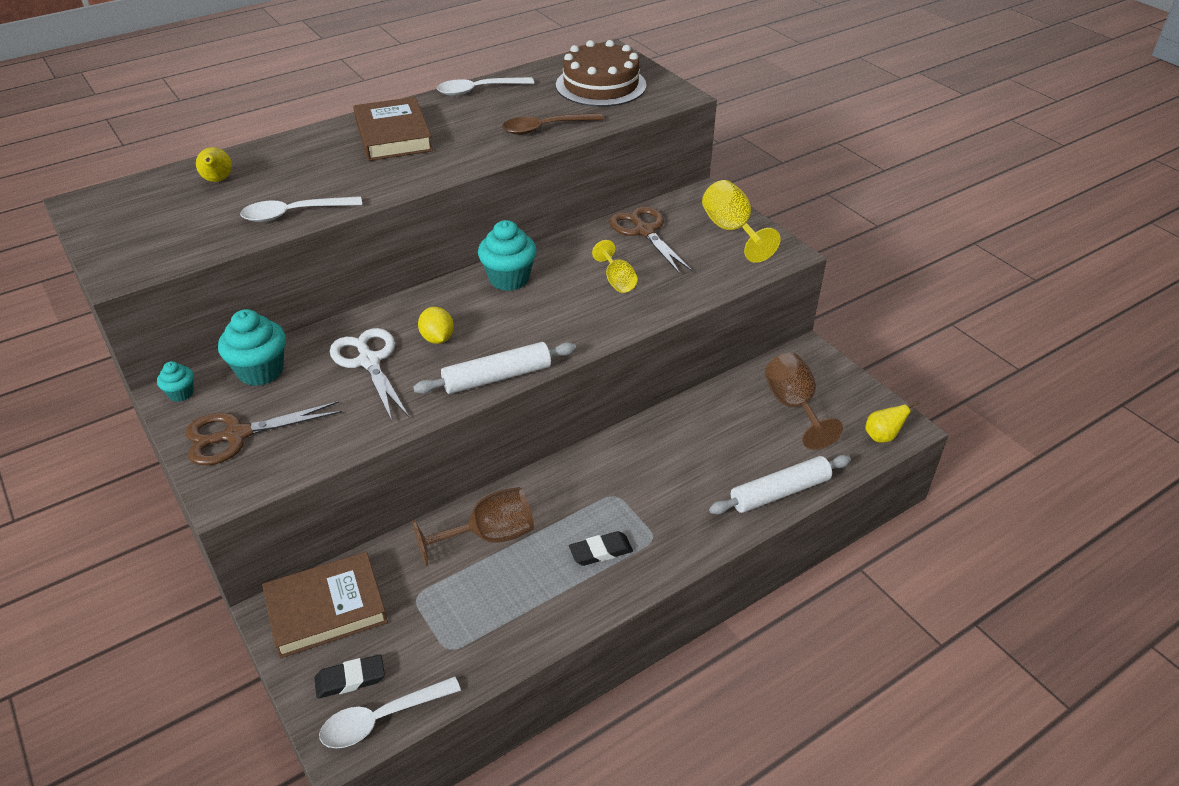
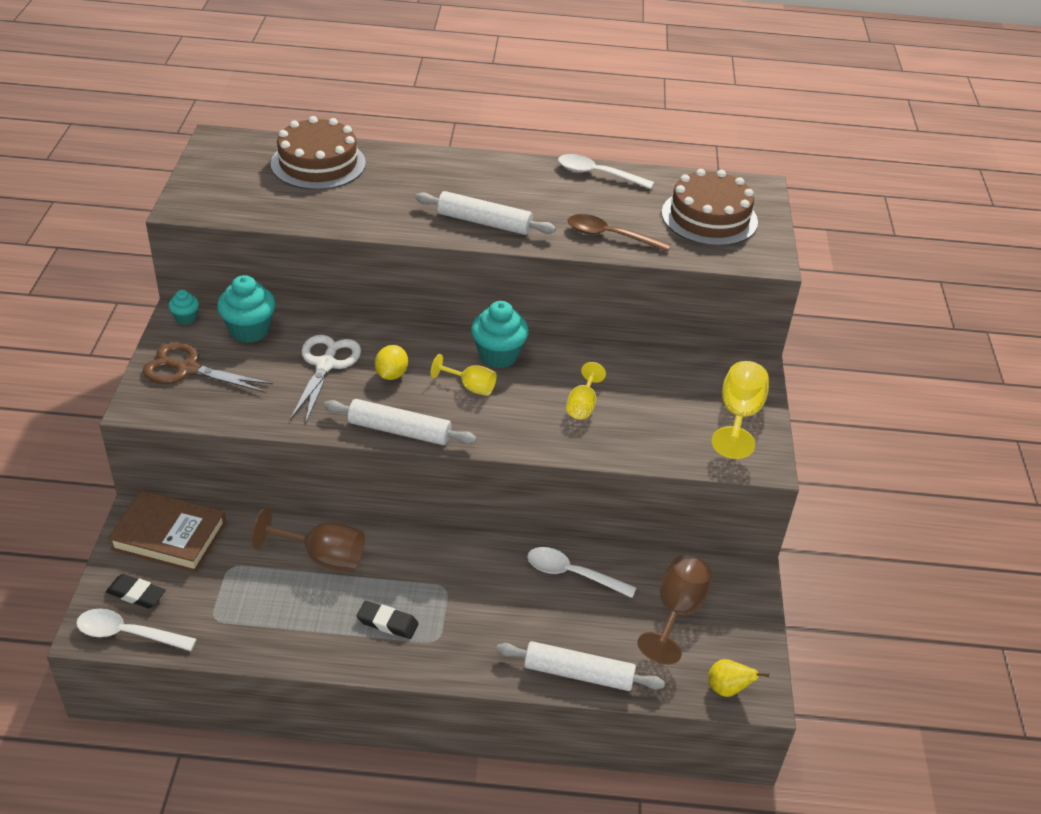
camera: 35 degrees right, 0 degrees up
yellow pear [196,147,232,182] -> brown cake [271,116,366,190]
white spoon [240,196,362,222] -> white spoon moved to [527,547,636,598]
brown book [353,97,433,161] -> none
brown scissors [609,206,693,274] -> none
none -> white rolling pin [415,191,556,235]
none -> yellow goblet [431,354,497,396]

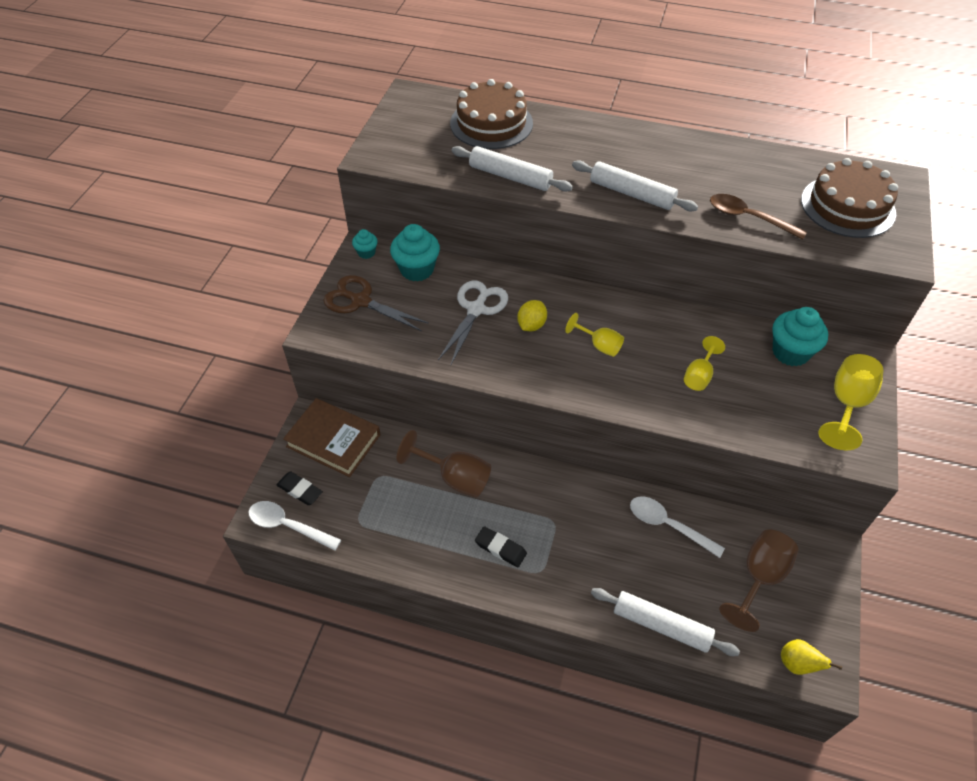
camera: 15 degrees right, 10 degrees up
white rolling pin [324,399,477,445] -> white rolling pin moved to [451,146,573,192]
turquoise cupcake [471,301,529,368] -> turquoise cupcake moved to [772,307,828,366]
white spoon [558,154,654,189] -> none

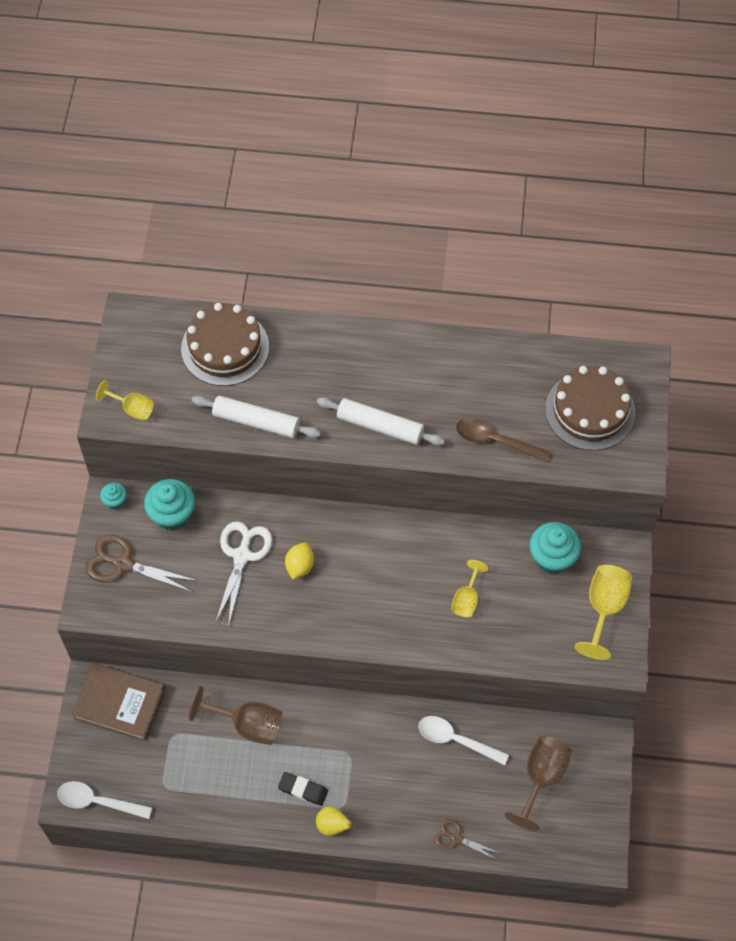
camera: 10 degrees left, 10 degrees up
black eraser [276,472,323,505] -> none
yellow goblet [565,313,624,357] -> yellow goblet moved to [96,380,154,421]
white rolling pin [591,588,740,656] -> brown scissors [435,819,499,860]
yellow pear [781,639,842,675] -> yellow pear moved to [316,806,358,836]

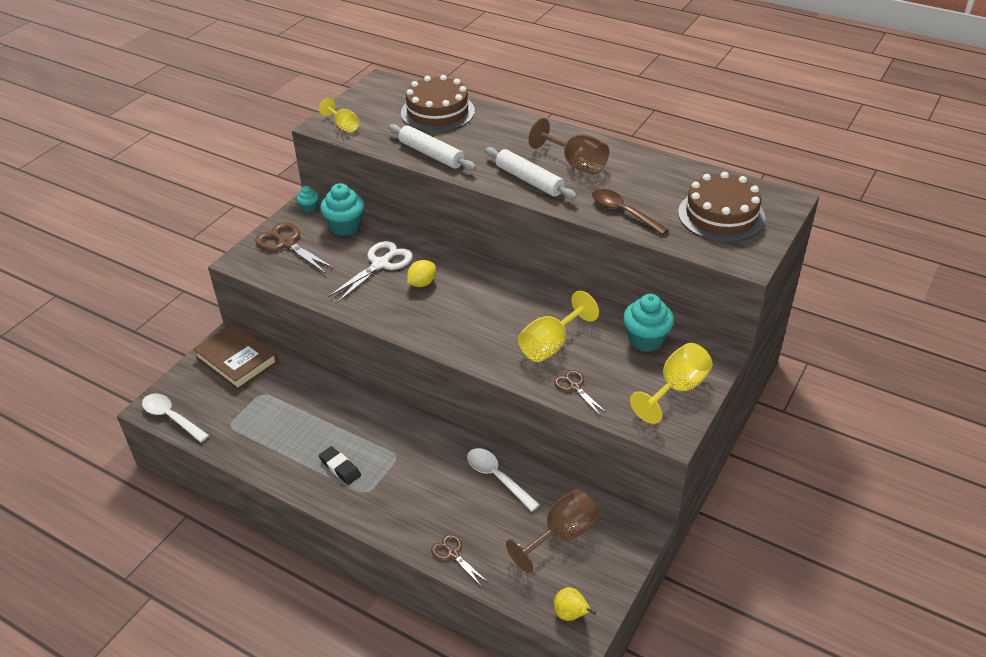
camera: 25 degrees right, 20 degrees down
brown goblet [189,686,282,745] -> brown goblet moved to [528,118,609,174]
yellow pear [316,806,358,836] -> yellow pear moved to [554,587,596,621]
yellow goblet [451,560,488,617] -> yellow goblet [518,291,599,362], size x1.62
none -> brown scissors [554,370,607,415]

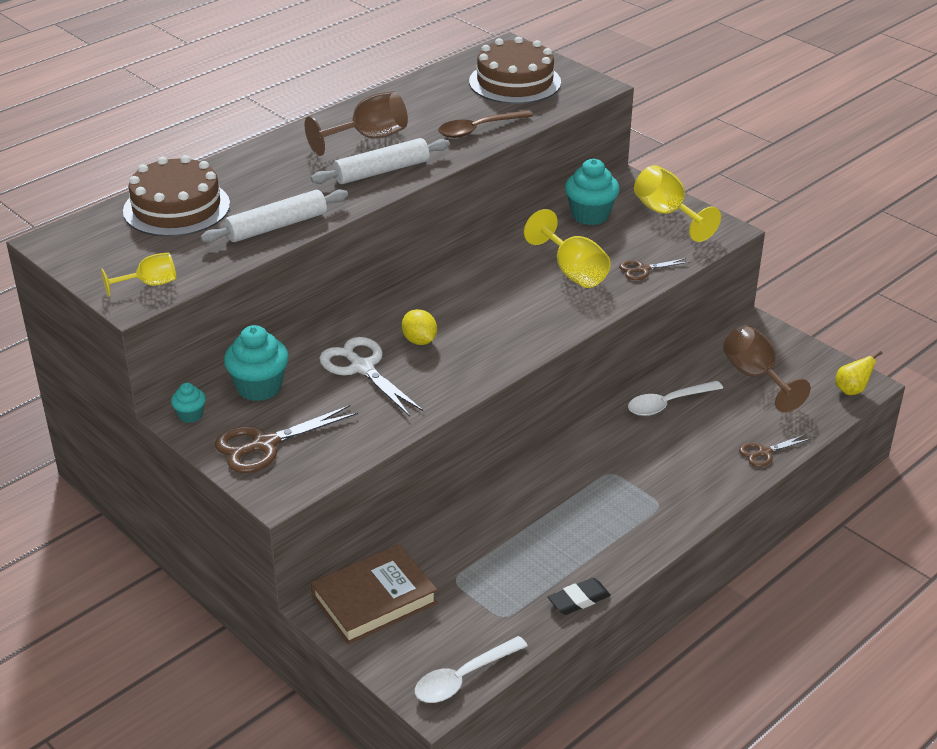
camera: 75 degrees left, 5 degrees down
black eraser [319,446,361,485] -> black eraser moved to [548,578,611,615]

